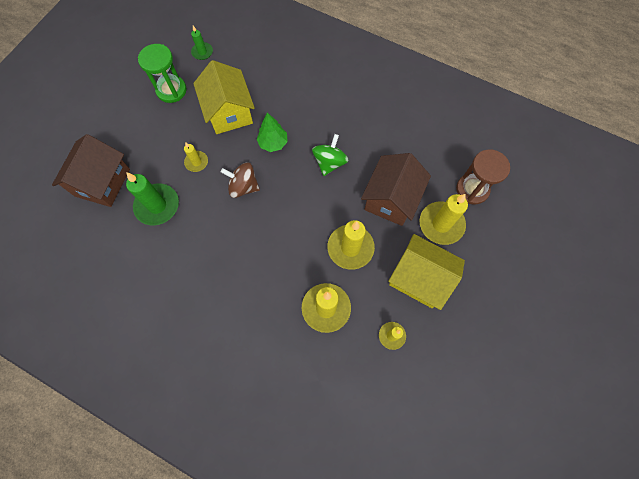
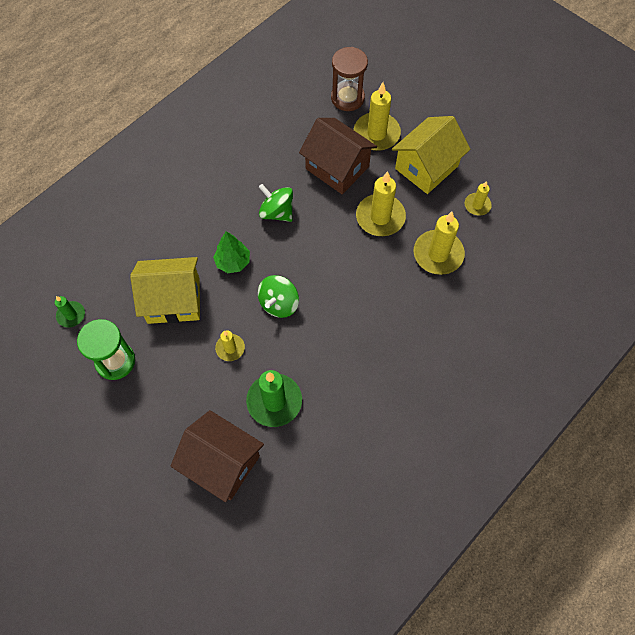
camera: 75 degrees left, 5 degrees down
brown spinning top [221,162,260,198] -> green spinning top [258,275,299,318]

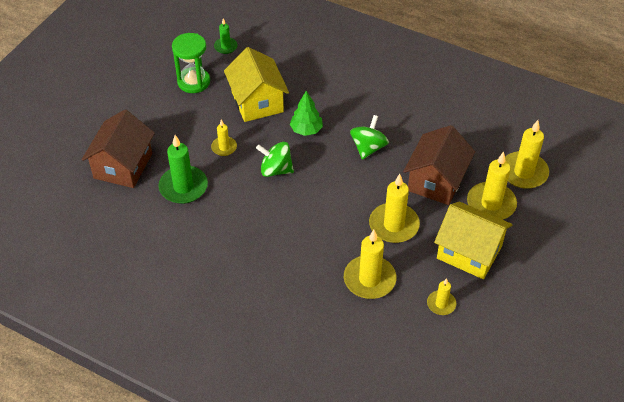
camera: 75 degrees right, 15 degrees down
brown hourglass [331,47,368,111] -> yellow candle [505,120,549,189]

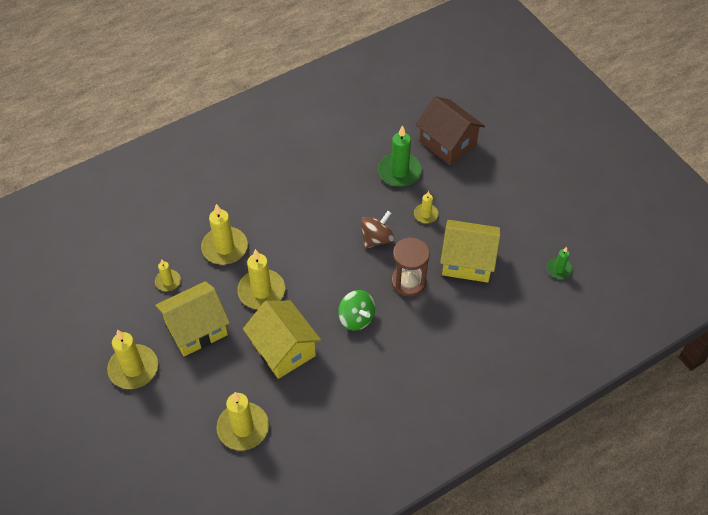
camera: 120 degrees right, 5 degrees up
green hourglass [172,33,210,93] -> none
green spinning top [256,142,294,177] -> brown spinning top [361,211,394,249]
green tree [290,91,323,136] -> brown hourglass [391,237,430,297]
brown house [403,125,475,205] -> yellow house [243,301,321,379]
yellow candle [467,152,517,220] -> yellow candle moved to [107,330,158,389]

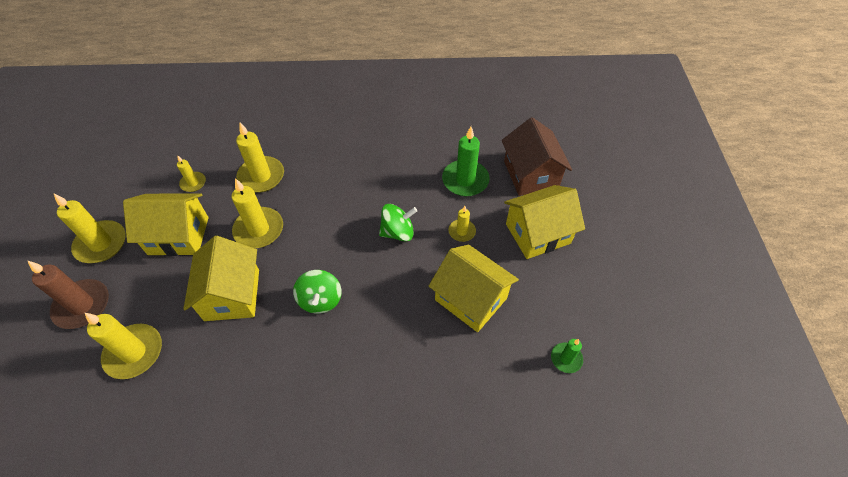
camera: 30 degrees right, 0 degrees up
brown spinning top [361,211,394,249] -> green spinning top [379,204,417,241]
brown hourglass [391,237,430,297] -> none
none -> brown candle [28,261,109,329]
none -> yellow house [504,185,585,259]

